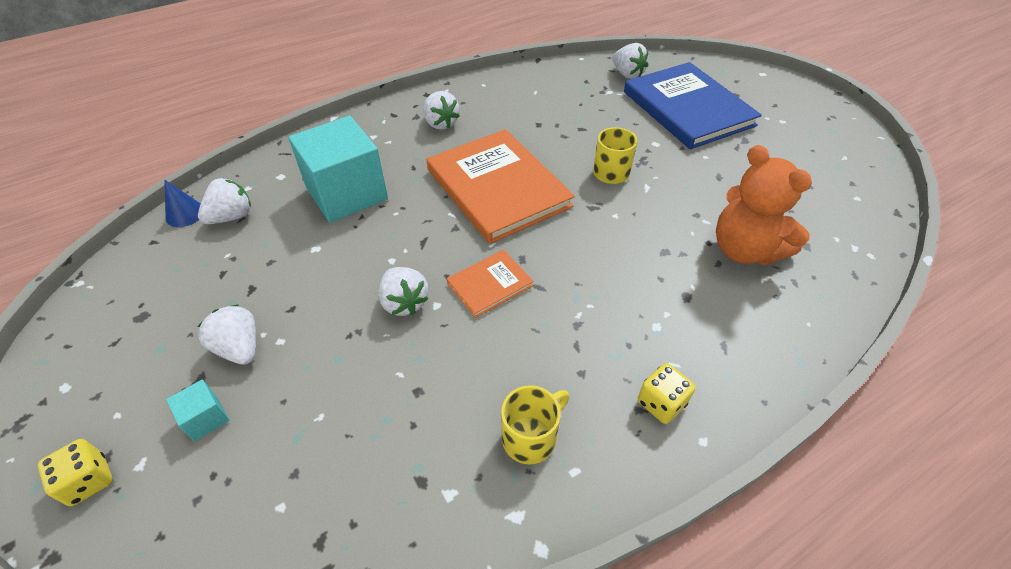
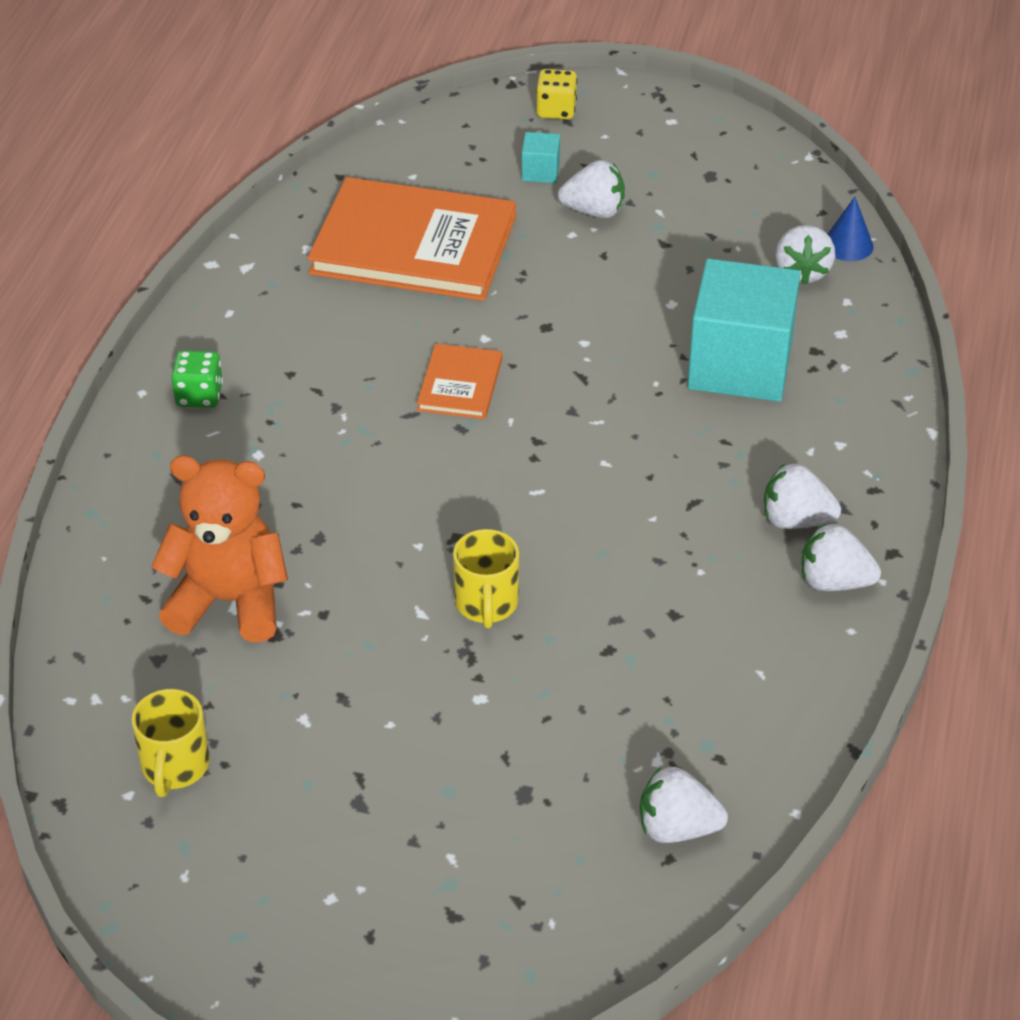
camera: 135 degrees right, 5 degrees down
white strawberry [378,267,429,316] -> white strawberry moved to [802,524,881,591]
orange book [426,129,575,244] -> orange book moved to [307,177,516,301]
yellow mug [501,385,570,465] -> yellow mug moved to [131,689,210,797]
blue book [624,62,762,149] -> none
yellow dice [638,363,696,424] -> green dice [171,350,223,408]

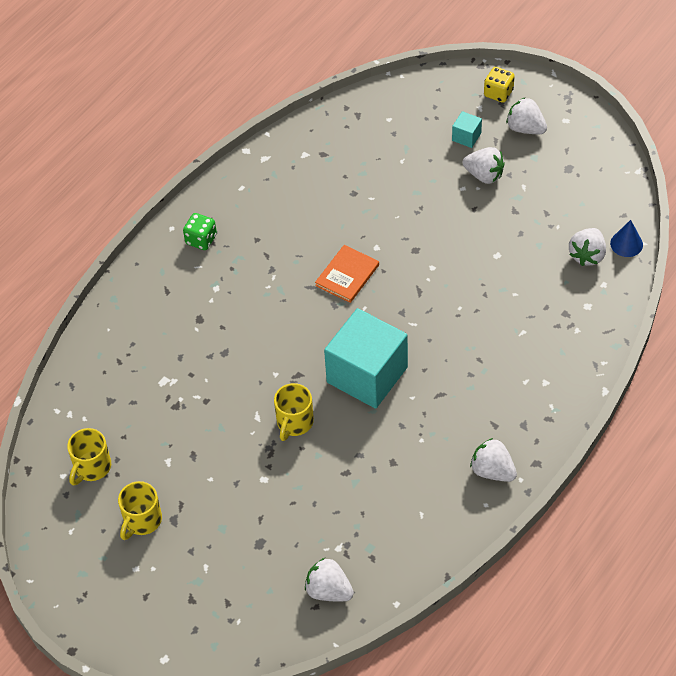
camera: 25 degrees right, 10 degrees up
orange teddy bear [151,455,288,643] -> none
orange book [307,177,516,301] -> none
turquoise cube [687,259,801,402] -> turquoise cube moved to [324,308,408,409]
white strawberry [764,464,841,529] -> white strawberry moved to [506,97,547,134]
none -> yellow mug [118,481,162,540]

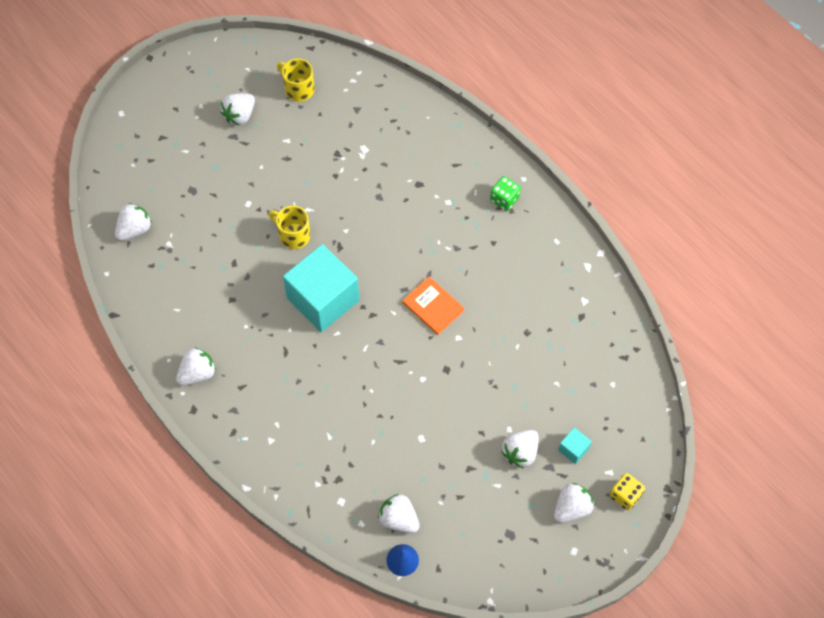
camera: 100 degrees right, 10 degrees up
yellow mug [118,481,162,540] -> white strawberry [221,93,255,126]

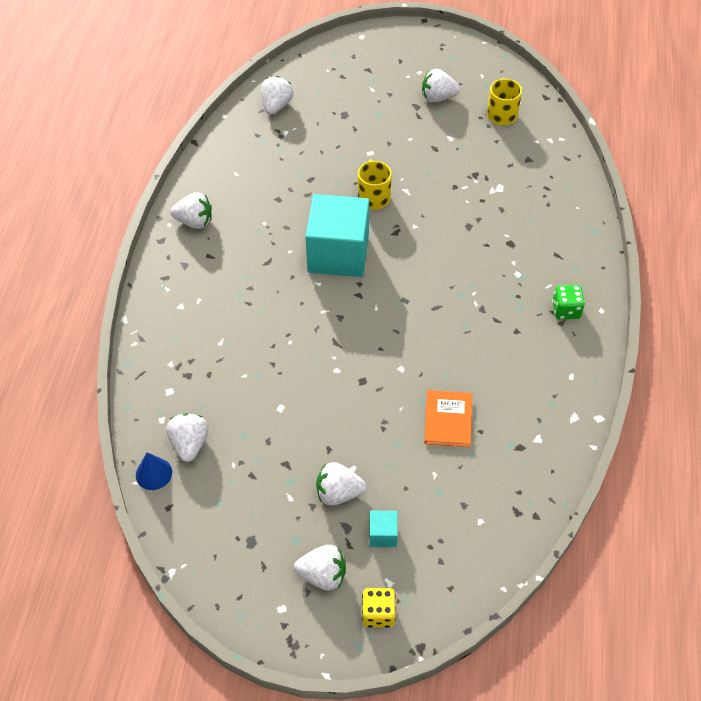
camera: 50 degrees right, 10 degrees down
white strawberry [115,203,152,241] -> white strawberry turned 75 degrees counterclockwise [261,76,293,115]
orange book [402,277,465,335] -> orange book moved to [424,390,472,447]

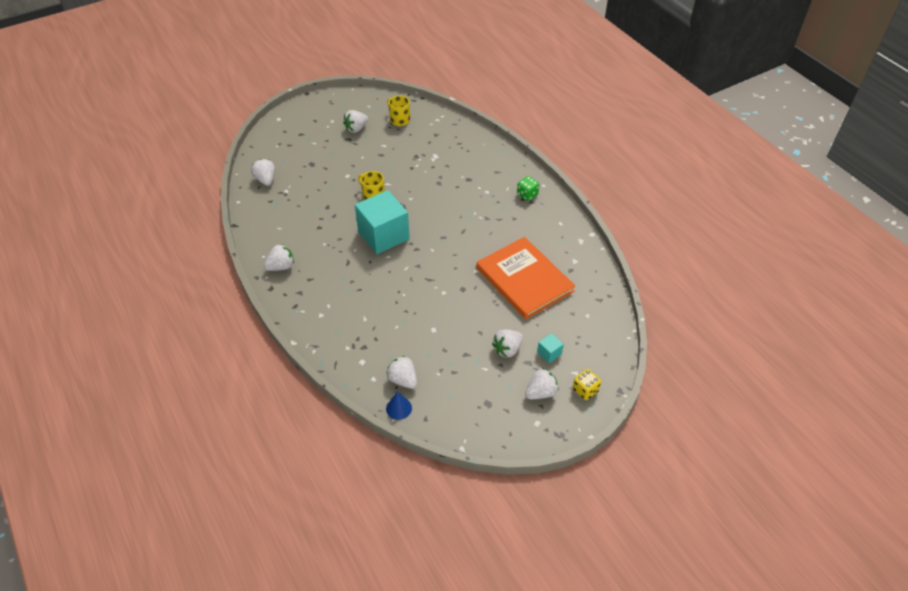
camera: 40 degrees left, 5 degrees down
orange book [424,390,472,447] -> orange book [477,237,575,319], size x2.11

